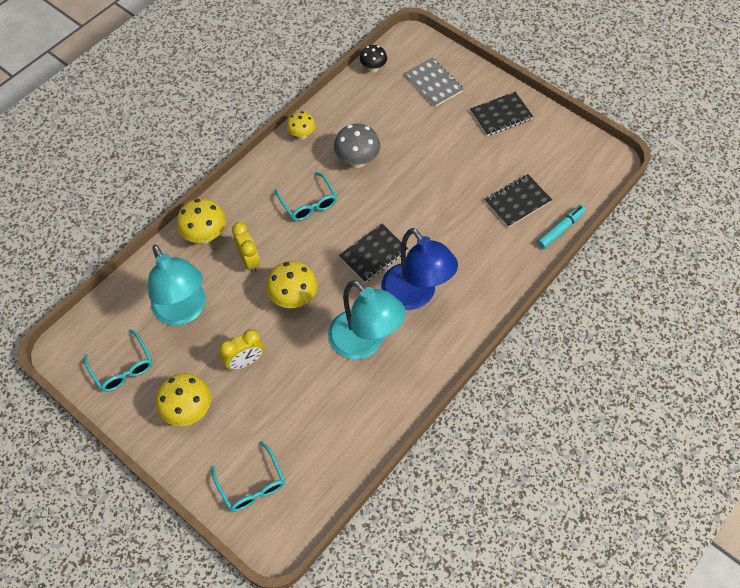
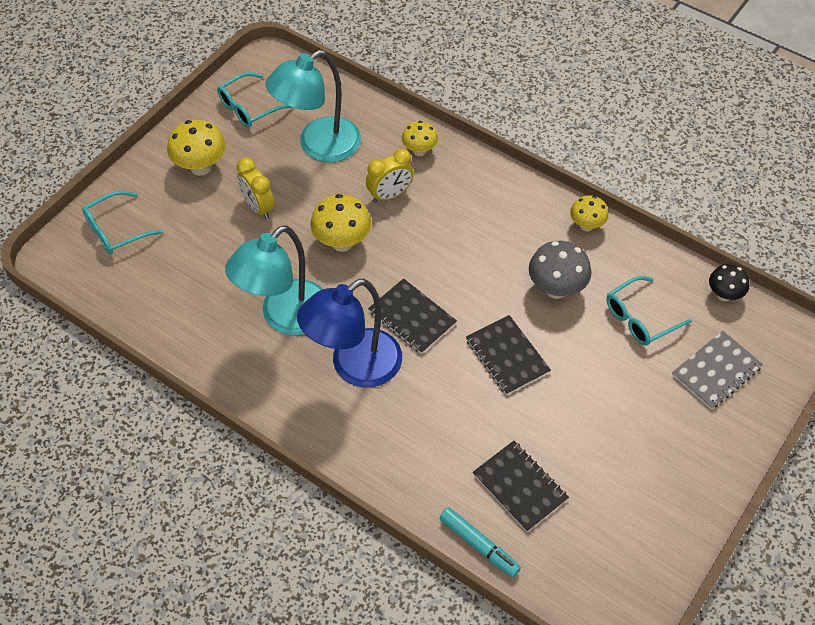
camera: 85 degrees right, 5 degrees down
yellow mushroom [177,198,226,244] -> yellow mushroom [402,121,438,156], size x0.64
turquoise glasses [275,172,337,221] -> turquoise glasses moved to [606,276,692,346]
black notebook [470,92,533,136] -> black notebook moved to [466,315,551,395]

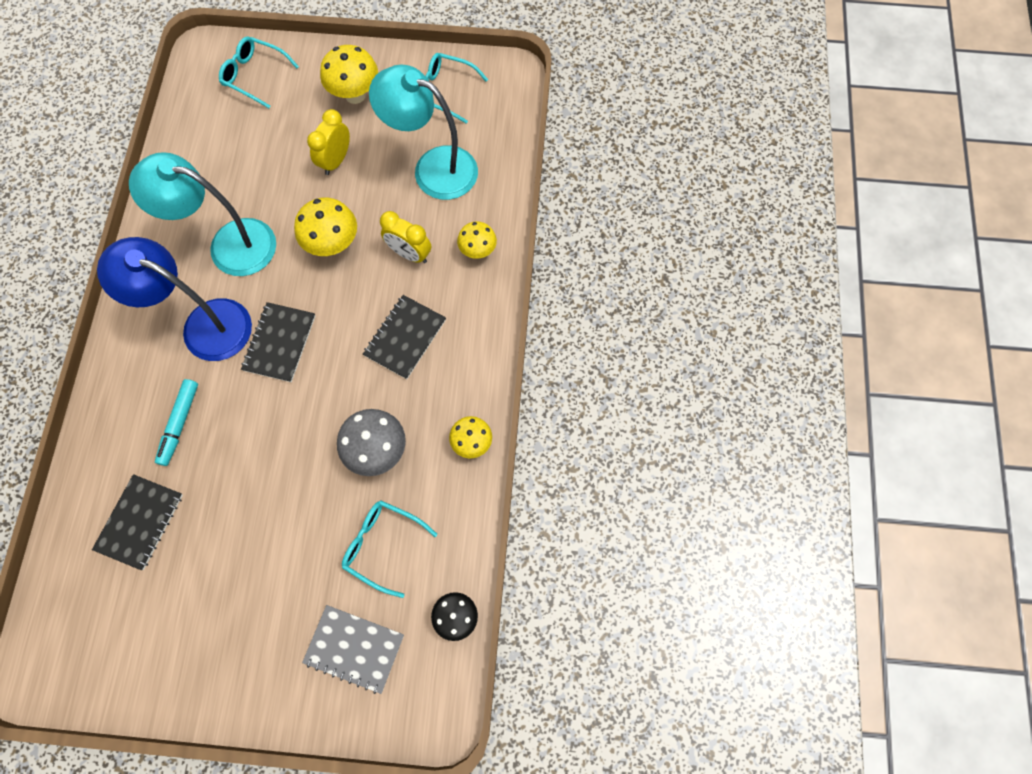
camera: 60 degrees right, 15 degrees up
turquoise marker [439,507,521,578] -> turquoise marker moved to [155,379,198,466]
black notebook [466,315,551,395] -> black notebook moved to [363,295,446,379]

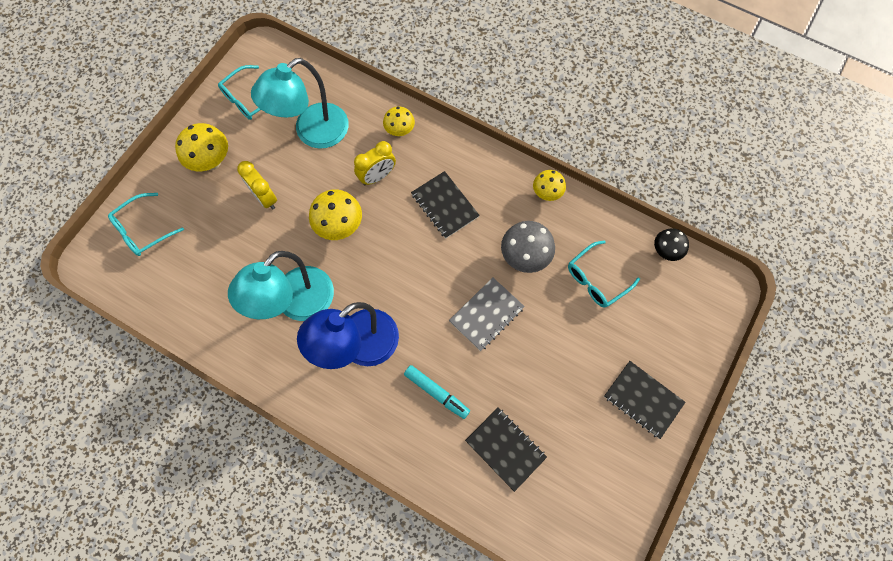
camera: 65 degrees left, 0 degrees up
black notebook [241,302,315,382] -> black notebook moved to [604,361,686,439]
grey notebook [302,605,404,694] -> grey notebook moved to [449,277,525,351]

